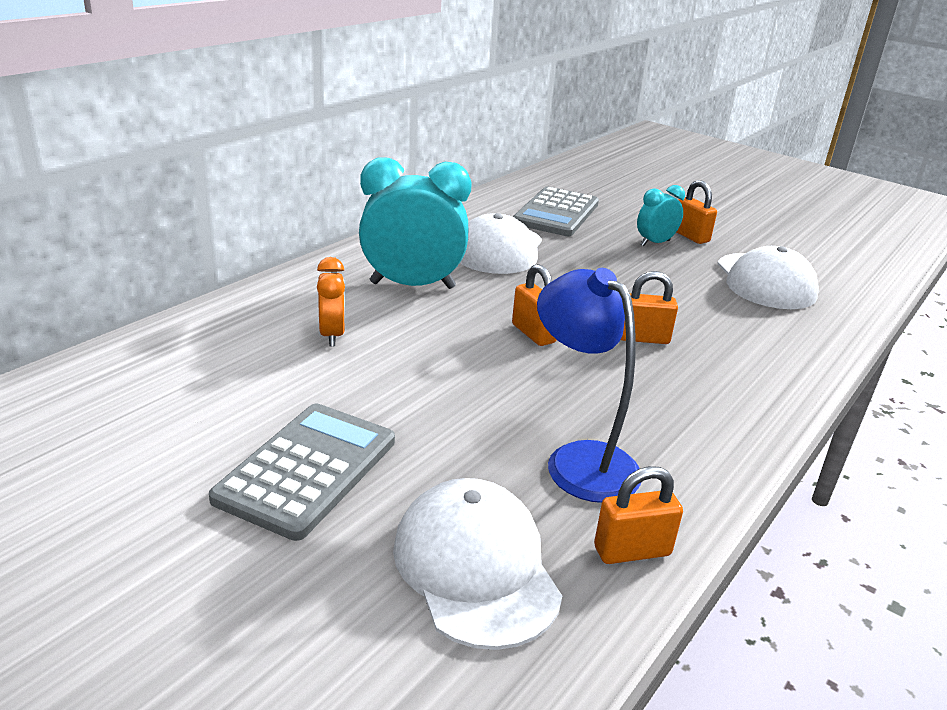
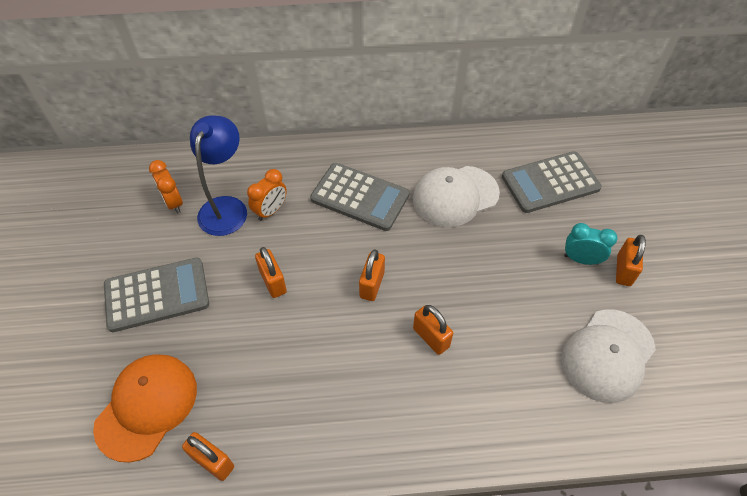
camera: 50 degrees right, 25 degrees up
turquoise clock [359,157,472,289] -> grey calculator [310,163,410,231]
white cap [393,478,562,650] -> orange cap [93,354,197,463]
blue lamp [537,268,641,503] -> blue lamp moved to [190,115,247,236]
none -> orange clock [149,160,183,214]
none -> orange padlock [255,247,287,298]

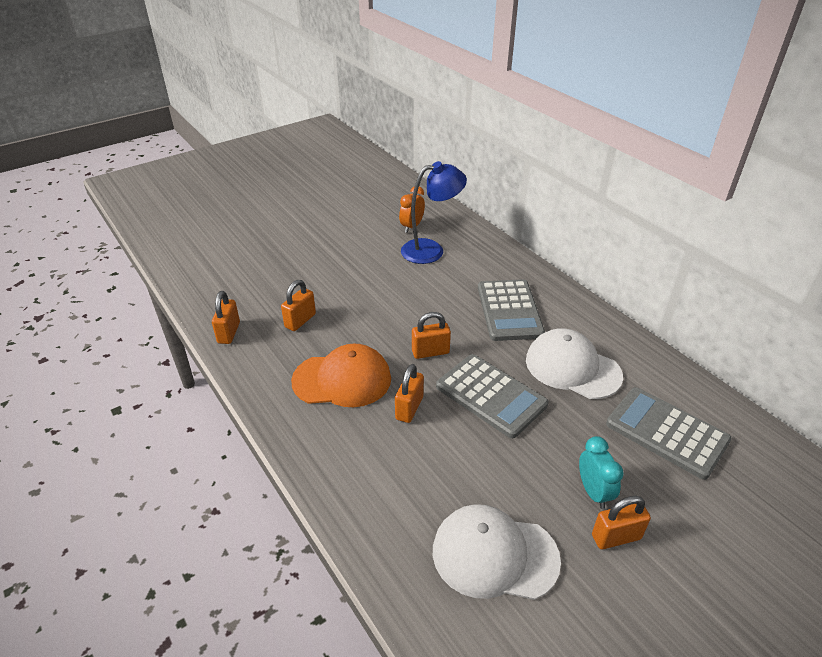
camera: 60 degrees right, 15 degrees down
orange cap [93,354,197,463] -> orange cap moved to [291,344,391,407]
grey calculator [104,257,209,332] -> grey calculator moved to [436,354,548,438]
orange clock [247,169,287,221] -> none
orange padlock [255,247,287,298] -> orange padlock moved to [281,280,316,331]

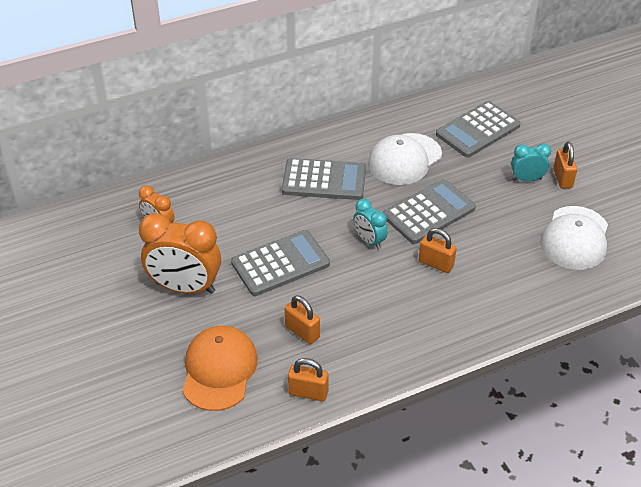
camera: 80 degrees left, 5 degrees up
orange cap [291,344,391,407] -> orange cap moved to [182,326,258,411]
blue lamp [401,161,467,264] -> none
orange padlock [412,312,451,359] -> turquoise clock [354,199,388,250]
none -> orange clock [139,213,221,294]
none -> grey calculator [231,230,330,296]

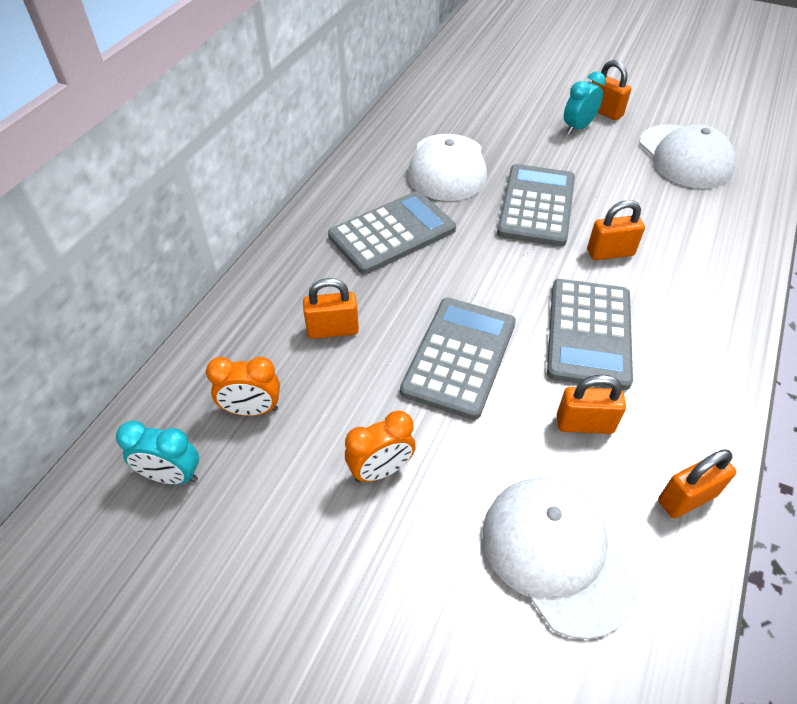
camera: 40 degrees left, 5 degrees up
orange clock [139,213,221,294] -> orange clock [345,410,416,483], size x0.53
orange cap [182,326,258,411] -> white cap [482,477,638,639]
turquoise clock [354,199,388,250] -> turquoise clock moved to [116,421,199,485]
grey calculator [436,101,521,158] -> grey calculator moved to [547,279,633,390]
none -> orange padlock [303,278,359,339]

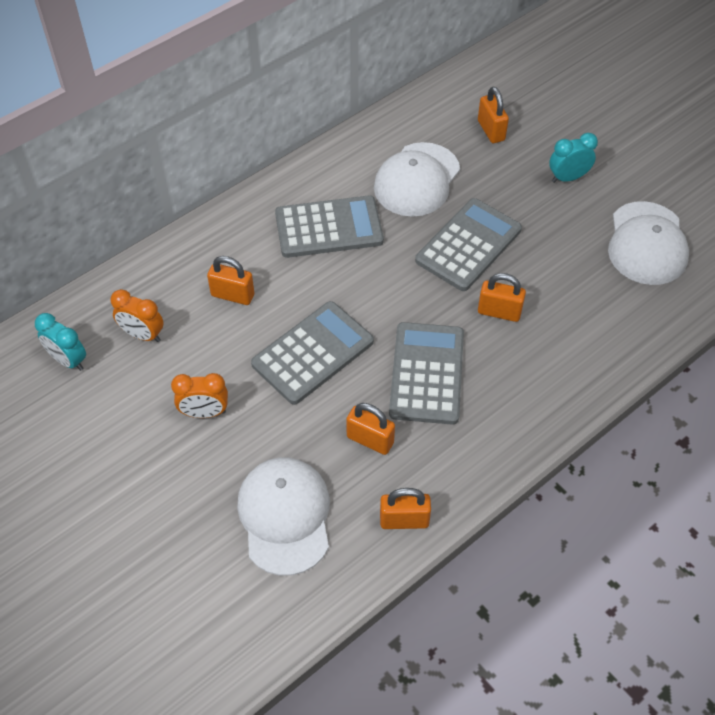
camera: 25 degrees right, 5 degrees up
grey calculator [547,279,633,390] -> grey calculator turned 150 degrees clockwise [389,322,464,425]
orange padlock [592,60,631,120] -> orange padlock moved to [478,87,509,143]

